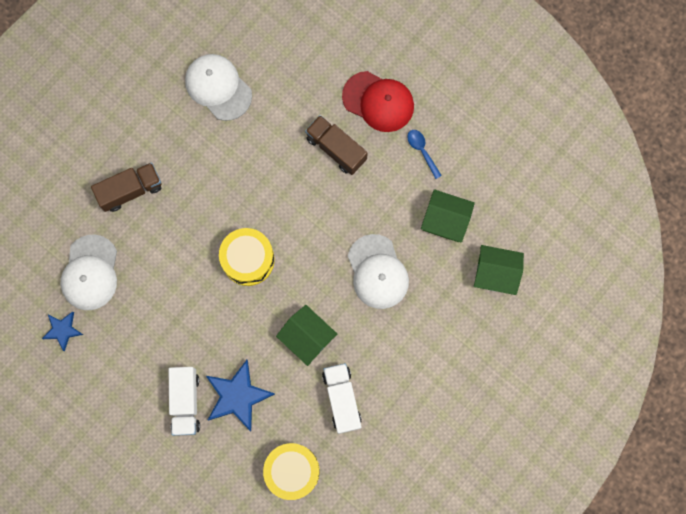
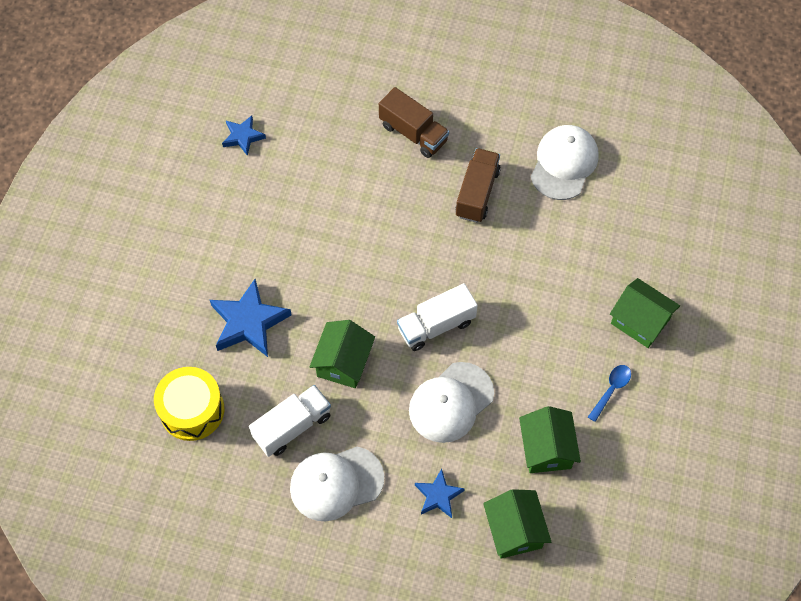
camera: 65 degrees right, 15 degrees down
white cap [61,235,117,310] -> white cap moved to [290,447,384,521]
white truck [169,367,200,436] -> white truck moved to [397,283,478,351]
yellow drum [219,228,275,286] -> none
brown truck [305,115,368,175] -> brown truck moved to [455,148,501,223]
red cap [342,71,414,132] -> green house [610,278,680,348]
none -> blue star [415,469,465,518]

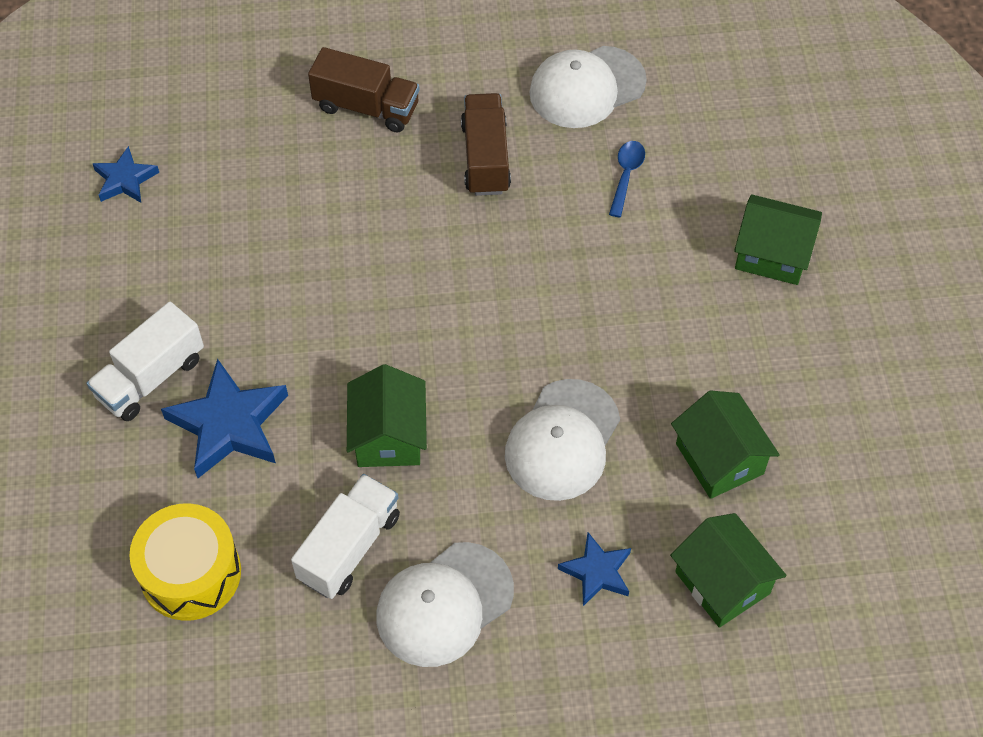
camera: 20 degrees left, 5 degrees down
white truck [397,283,478,351] -> white truck moved to [87,302,204,421]
white cap [531,125,599,200] -> white cap turned 120 degrees counterclockwise [529,46,647,128]
blue spoon [588,365,631,422] -> blue spoon moved to [609,141,645,217]

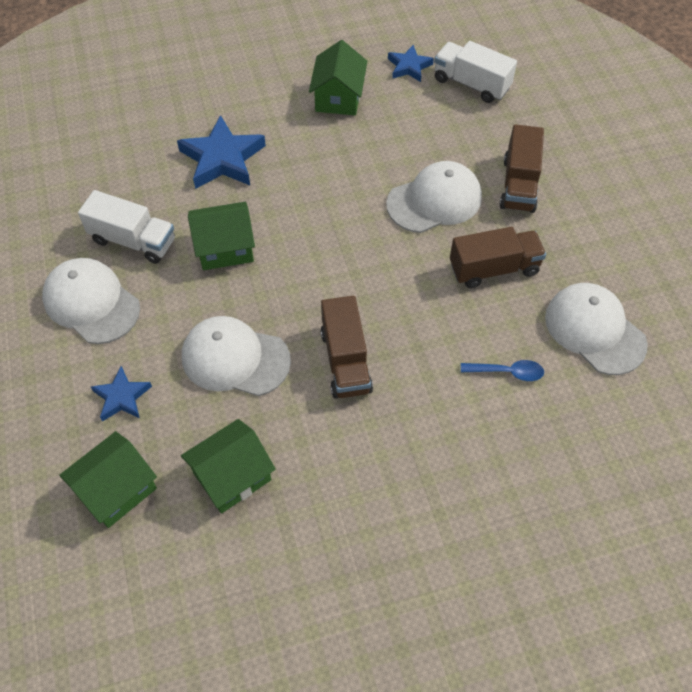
camera: 80 degrees right, 0 degrees up
white truck [87,302,204,421] -> white truck moved to [434,41,517,103]
yellow drum [129,503,241,621] -> none
green house [734,194,822,285] -> green house moved to [309,40,367,116]
none -> brown truck [320,296,373,399]
none -> white cap [386,161,482,233]

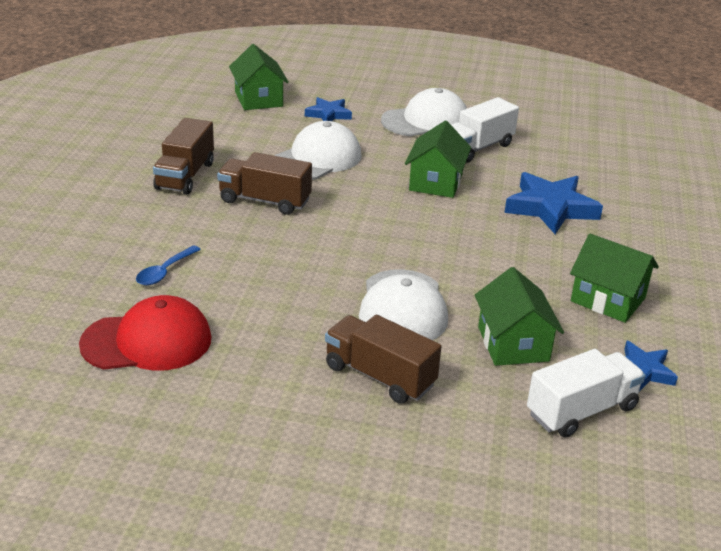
camera: 115 degrees right, 25 degrees down
green house [181,419,276,513] -> green house moved to [475,267,564,366]
brown truck [450,227,546,288] -> brown truck moved to [153,118,214,195]
white cap [545,283,648,375] -> red cap [79,295,211,370]

